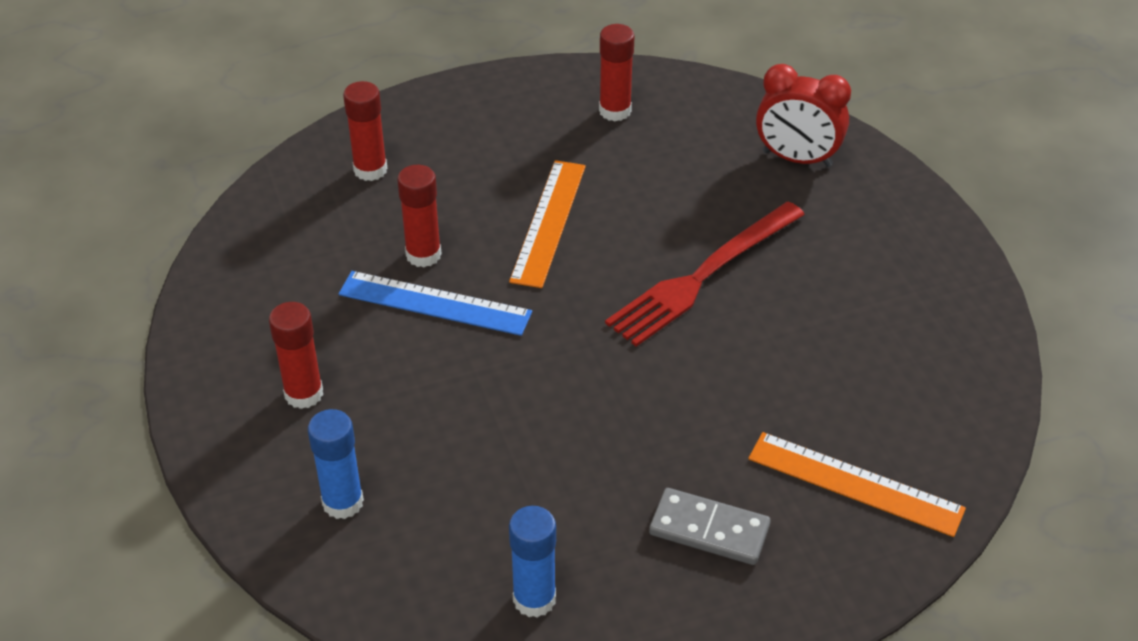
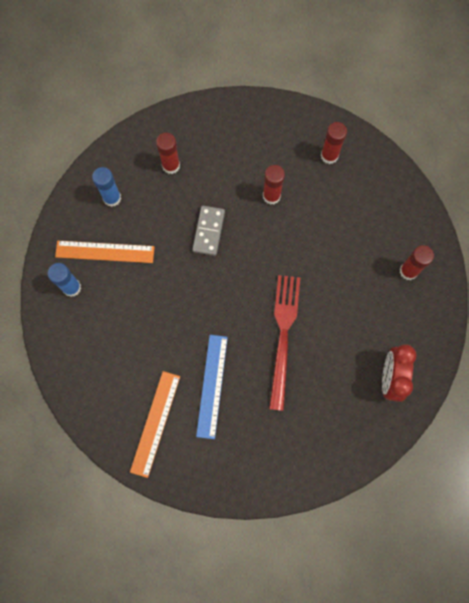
camera: 80 degrees right, 30 degrees up
blue ruler [339,271,532,336] -> blue ruler moved to [196,335,228,439]
orange ruler [509,160,586,288] -> orange ruler moved to [55,241,154,263]
red fork [605,202,805,347] -> red fork turned 60 degrees clockwise [269,275,300,411]
grey domino [649,488,770,565] -> grey domino moved to [192,206,225,256]

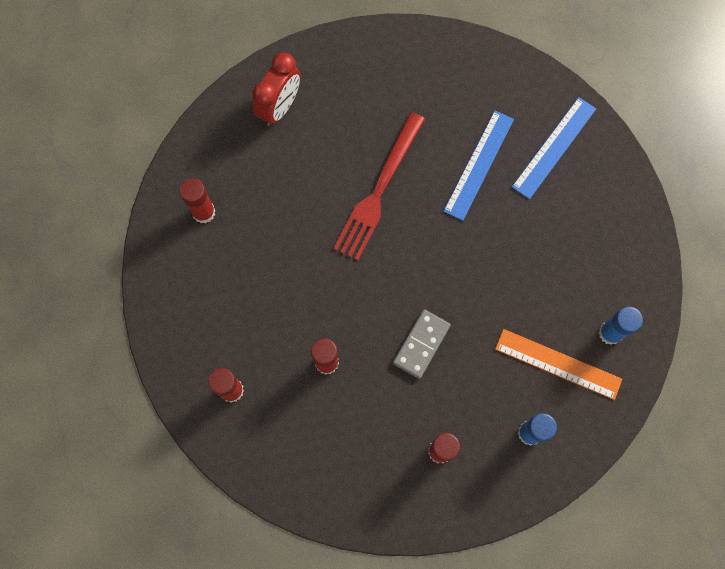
camera: 160 degrees left, 0 degrees up
orange ruler [130,371,180,478] -> blue ruler [512,97,596,199]

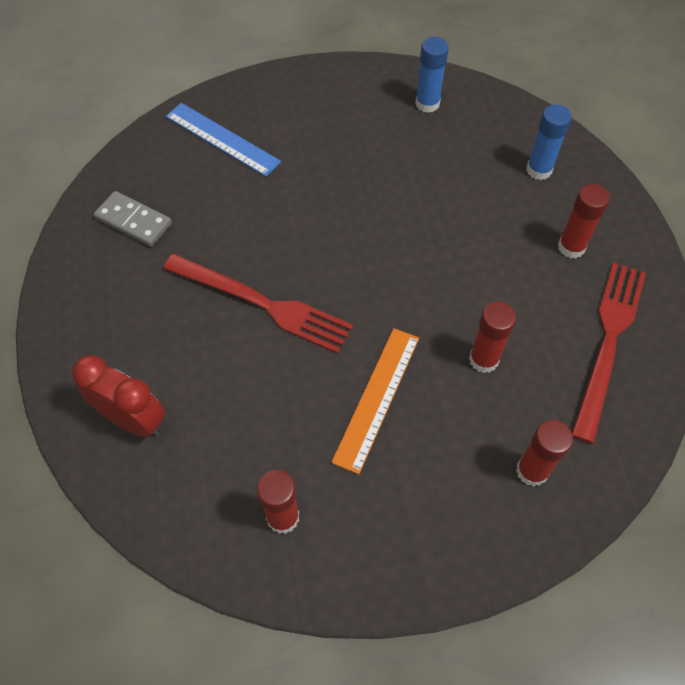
camera: 90 degrees left, 15 degrees down
grey domino [393,309,451,379] -> grey domino moved to [94,191,172,247]
blue ruler [443,110,514,221] -> none
orange ruler [495,329,622,400] -> orange ruler moved to [331,328,419,474]
none -> red fork [572,262,646,444]

